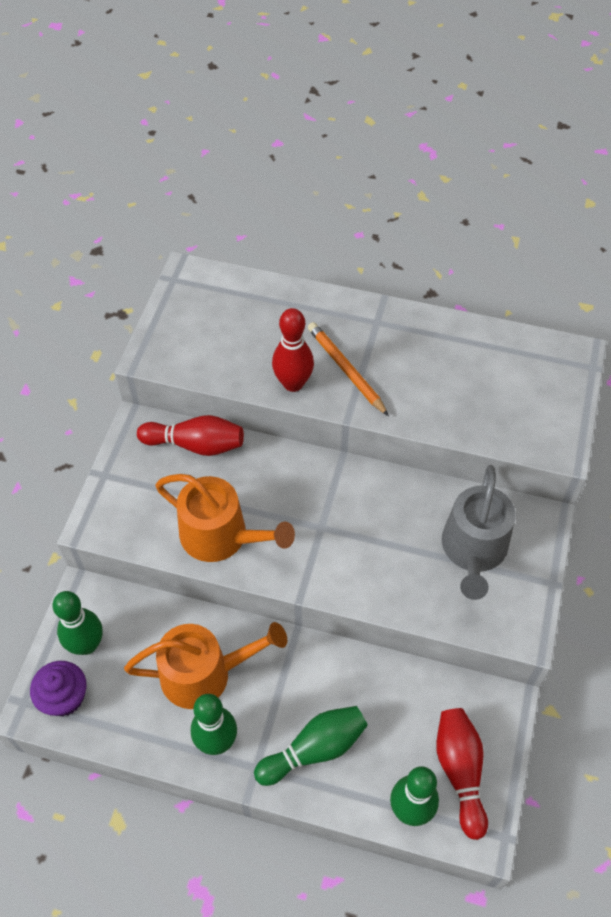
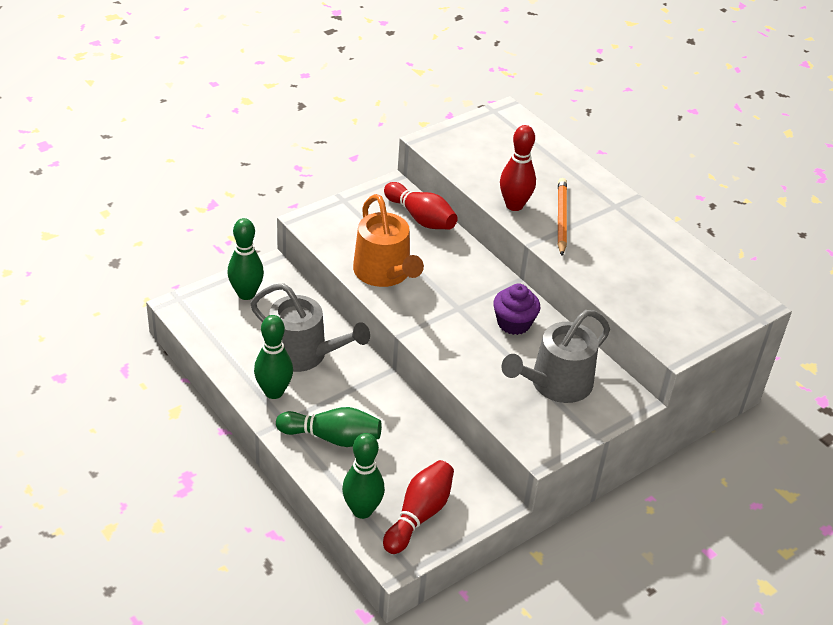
camera: 35 degrees right, 15 degrees down
purple cupcake [30,661,87,716] -> purple cupcake moved to [493,284,540,335]
orange watering can [124,622,287,709] -> grey watering can [250,283,370,372]

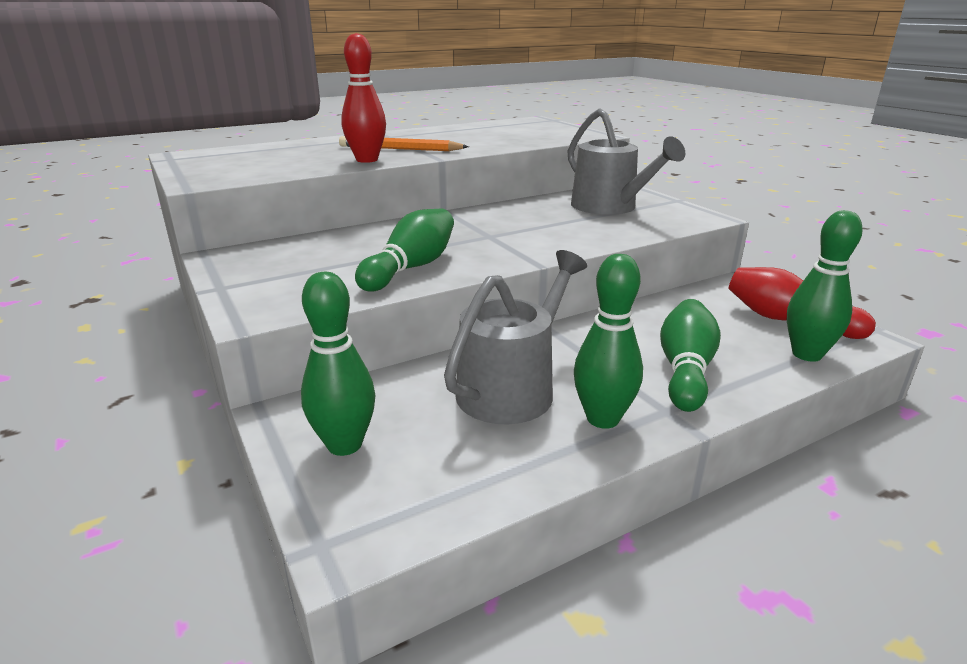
camera: 80 degrees left, 15 degrees down
orange watering can [353,194,424,287] -> green bowling pin [355,208,454,292]
red bowling pin [384,182,458,229] -> none
purple cupcake [493,284,540,335] -> none

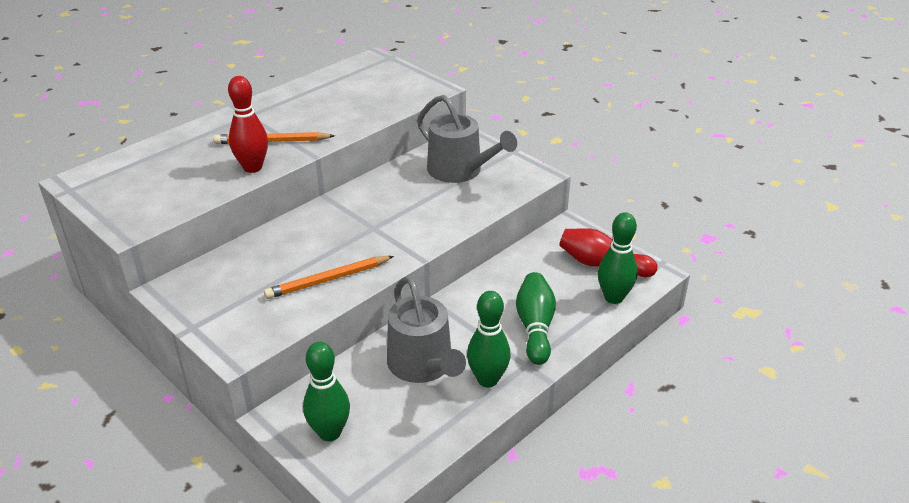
camera: 15 degrees left, 10 degrees up
green bowling pin [355,208,454,292] -> orange pencil [264,256,394,299]
grey watering can [444,250,587,425] -> grey watering can turned 135 degrees clockwise [387,276,466,383]

